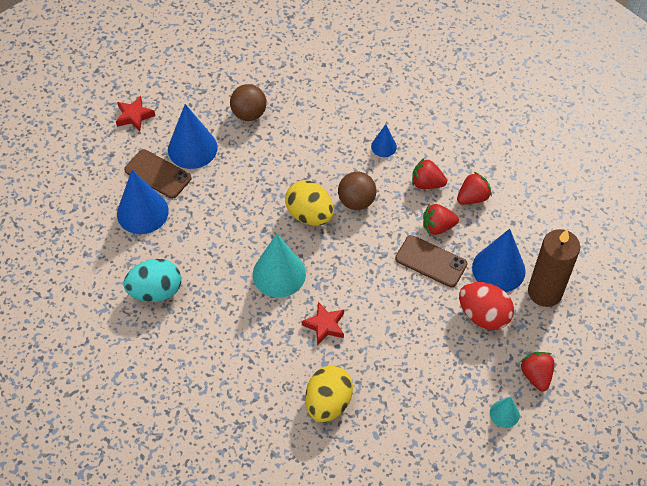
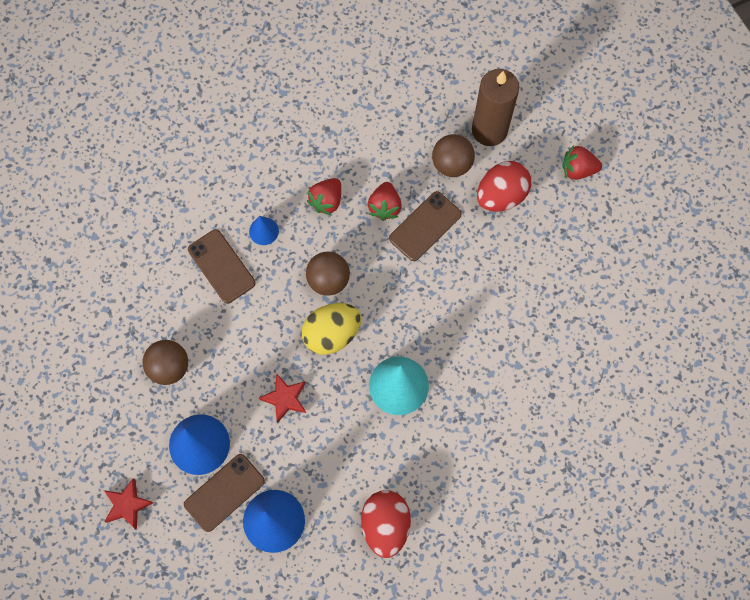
camera: 75 degrees left, 15 degrees up
turquoise egg [123,259,181,302] -> red egg [361,490,411,558]
red star [302,302,344,346] -> red star moved to [259,373,306,423]
yellow egg [305,365,353,423] -> none
red strawberry [457,172,492,205] -> none
blue cone [472,229,526,292] -> brown ball [432,134,475,177]
turquoise cone [490,397,520,428] -> none
none -> brown phone [188,229,255,303]

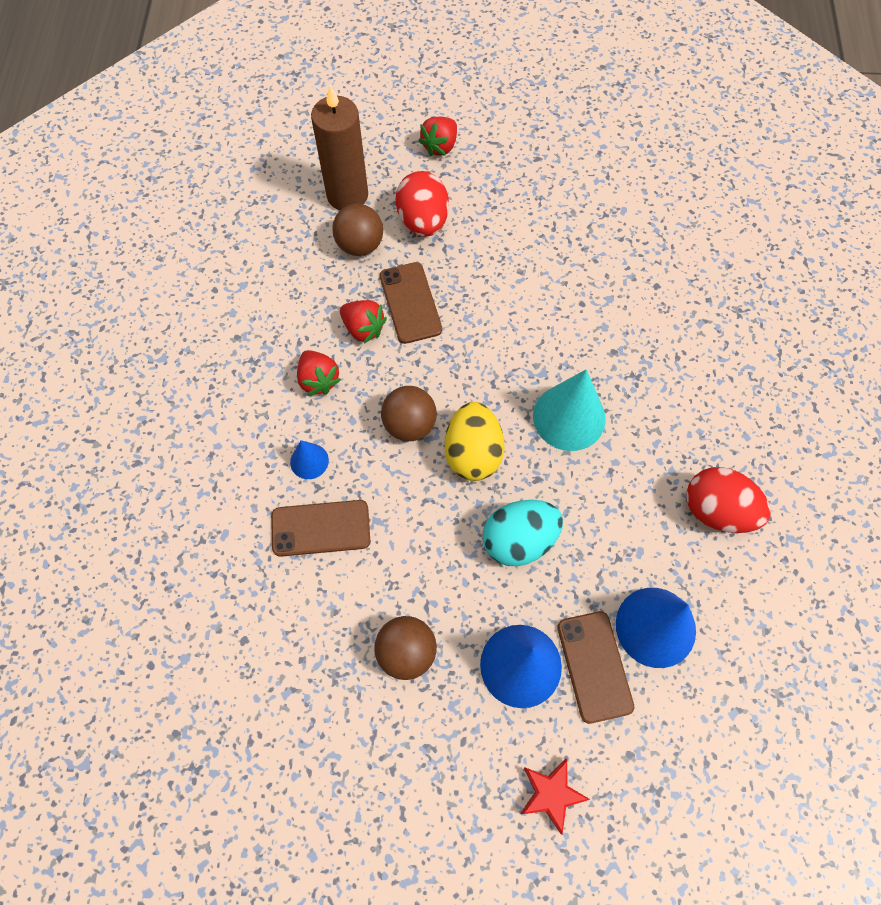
camera: 60 degrees left, 5 degrees down
red star [259,373,306,423] -> turquoise egg [483,500,563,566]

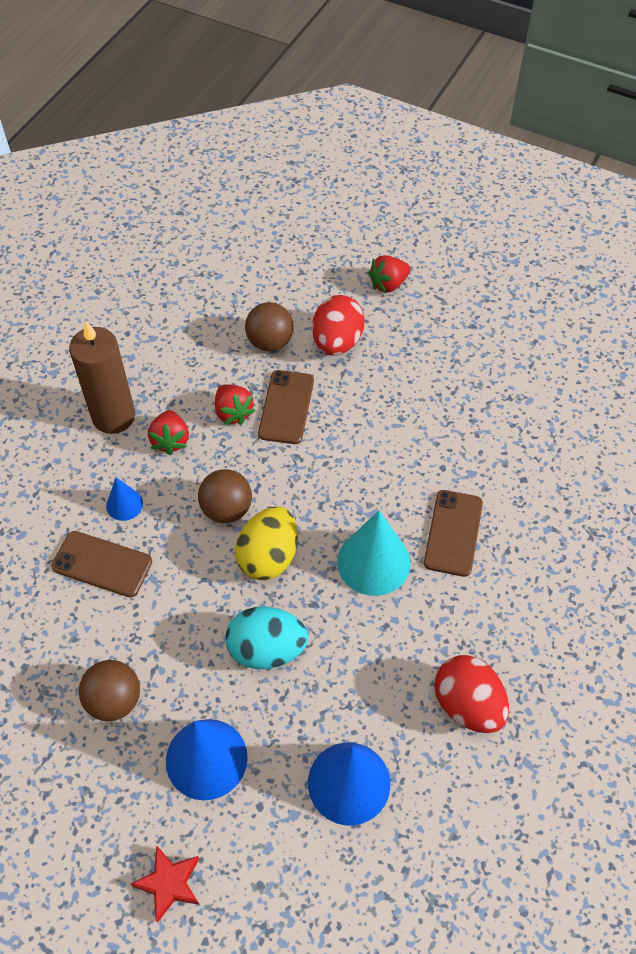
camera: 25 degrees right, 10 degrees down
brown candle [311,85,368,210] -> brown candle moved to [69,321,135,434]
brown phone [557,611,634,724] -> brown phone moved to [424,490,483,577]

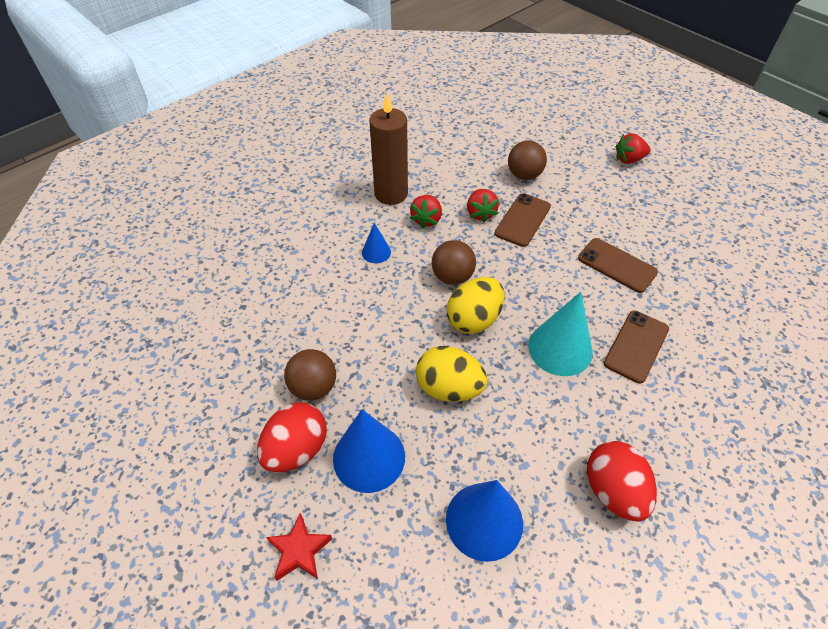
camera: 20 degrees right, 5 degrees down
brown phone [51,531,152,597] -> brown phone moved to [578,238,658,293]
turquoise egg [226,606,309,669] -> yellow egg [416,346,488,402]
red egg [312,295,365,355] -> red egg moved to [257,402,327,473]

